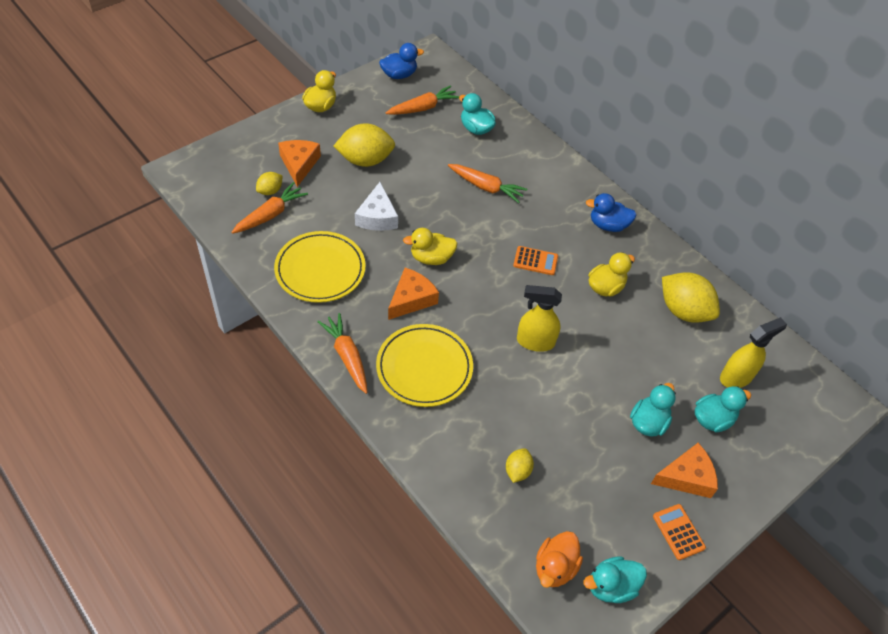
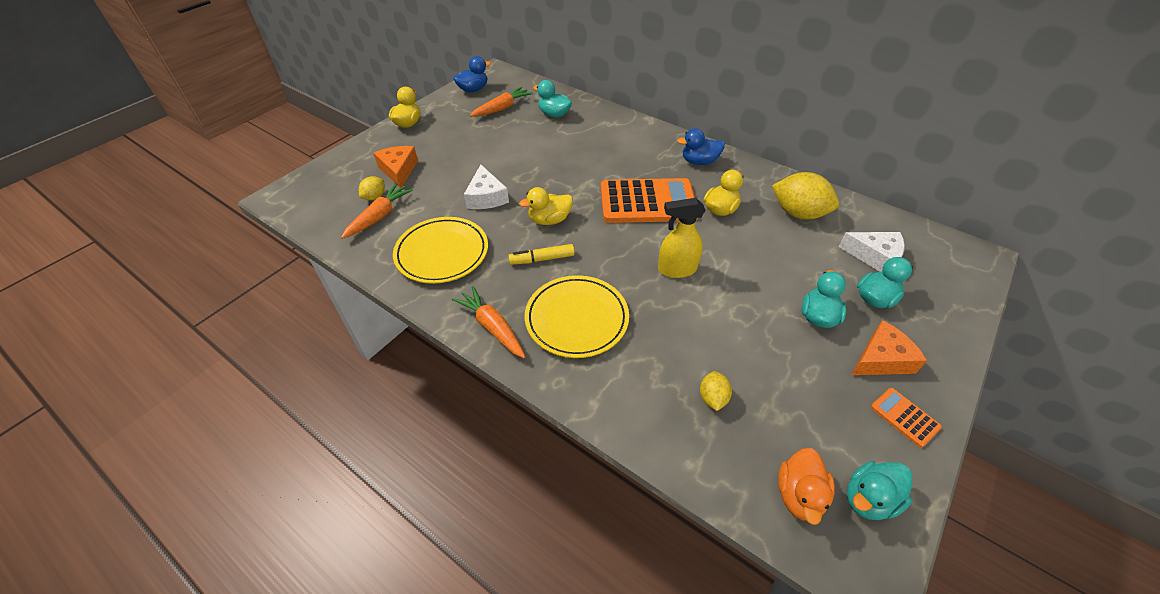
camera: 10 degrees left, 5 degrees down
yellow lemon [334,123,395,167] -> none
orange cheese [388,268,439,320] -> yellow marker [508,244,575,265]
orange carrot [448,164,527,203] -> none
orange calculator [513,246,558,275] -> orange calculator [601,178,698,223], size x2.28
yellow spray bottle [720,317,787,388] -> white cheese [838,232,905,272]

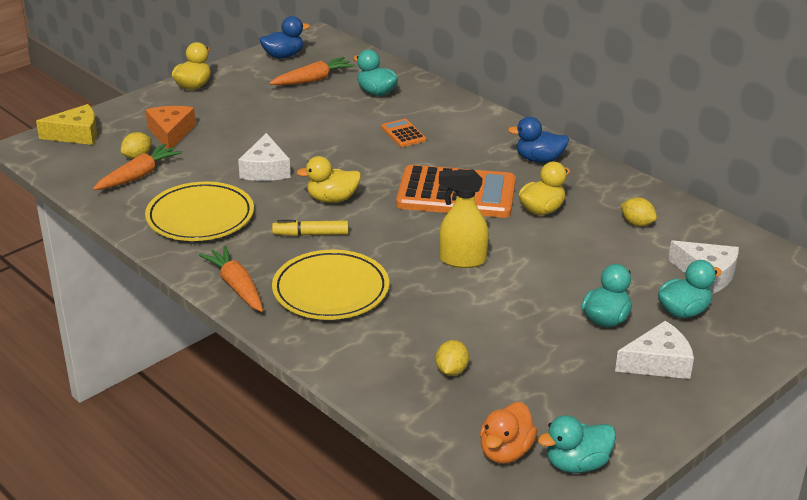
camera: 10 degrees right, 15 degrees down
yellow lemon [772,172,839,219] -> yellow lemon [620,198,657,226], size x0.51
orange cheese [851,320,927,375] -> white cheese [615,321,694,379]
orange calculator [871,388,942,448] -> orange calculator moved to [381,119,426,147]
none -> yellow cheese [36,104,97,145]

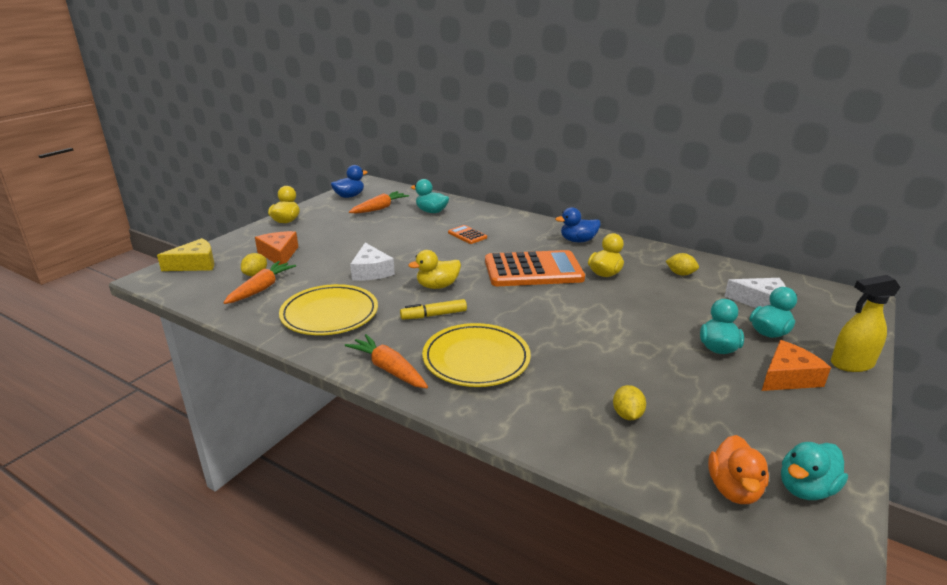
camera: 15 degrees left, 5 degrees down
yellow spray bottle [439,169,489,268] -> yellow spray bottle moved to [831,275,901,372]
white cheese [615,321,694,379] -> orange cheese [762,340,831,391]

